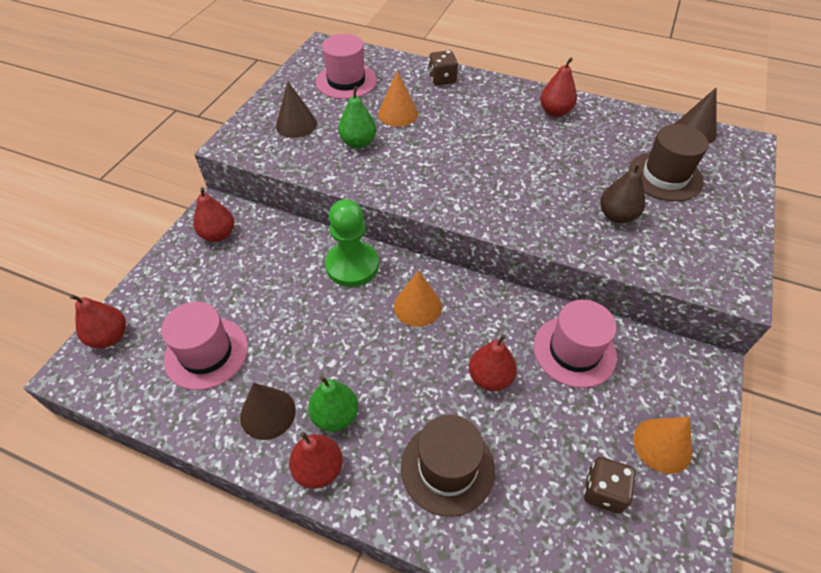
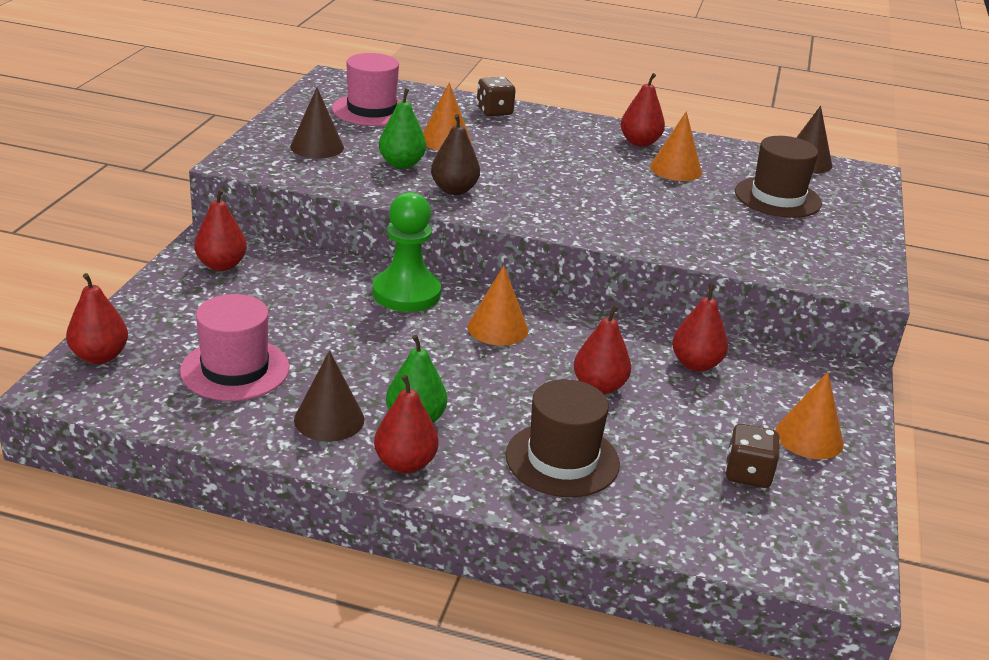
camera: 10 degrees left, 20 degrees down
pink hat [533,300,617,388] -> red pear [672,284,728,372]
brown pear [600,162,645,223] -> brown pear moved to [431,114,480,195]
none -> orange cone [650,111,702,181]

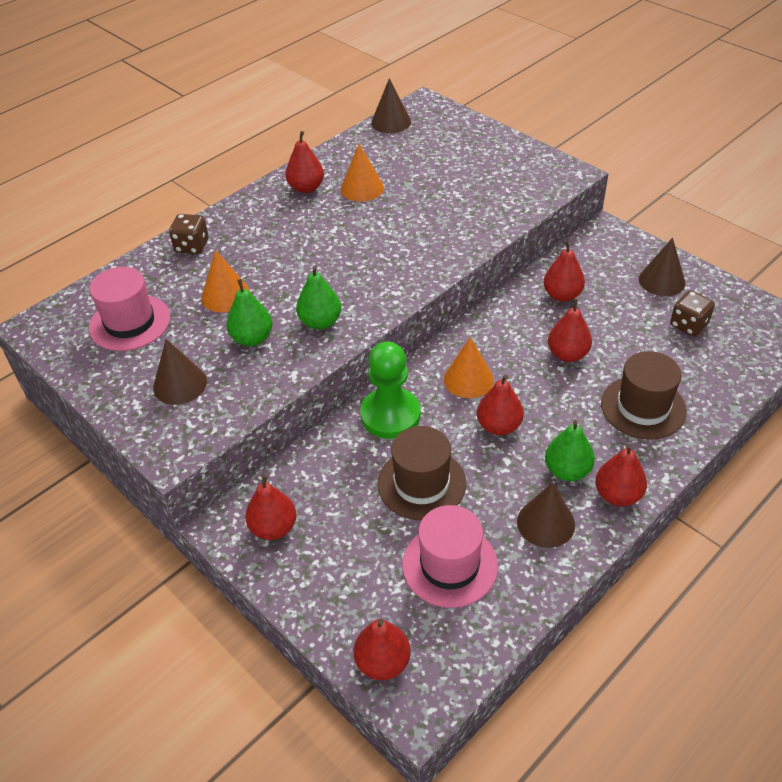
camera: 55 degrees left, 15 degrees up
brown pear [431,114,480,195] -> green pear [296,266,341,330]
brown hat [735,136,822,218] -> brown hat moved to [377,426,466,520]
orange cone [775,372,843,459] -> brown cone [639,238,686,296]
none -> red pear [477,375,524,435]

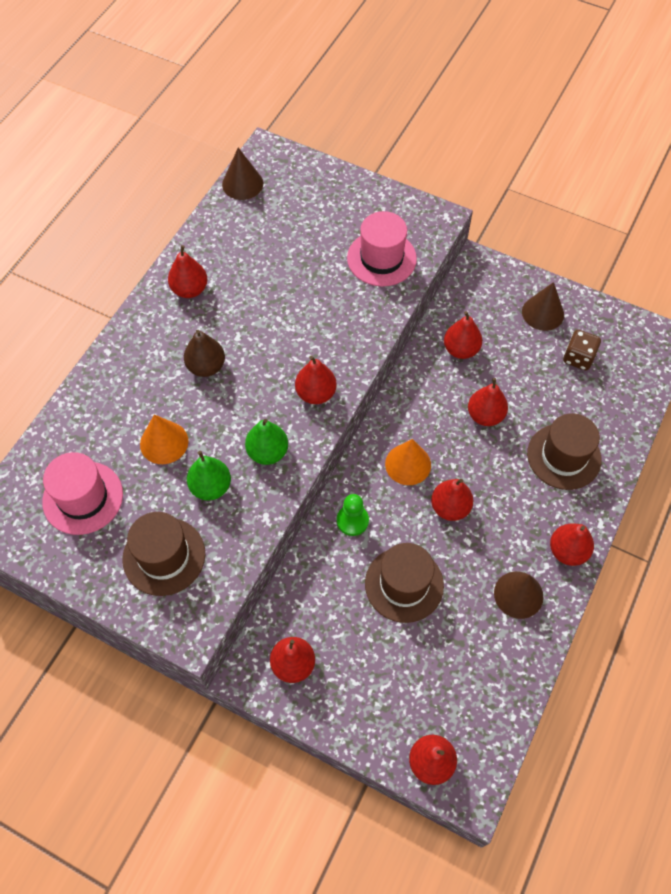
camera: 20 degrees left, 15 degrees up
brown cone [153,339,207,405] -> brown hat [122,512,205,596]
brown dice [169,214,209,254] -> none
orange cone [341,144,384,202] -> none
green pawn [360,342,421,439] -> green pawn [337,494,369,536], size x0.58
pink hat [402,505,498,608] -> pink hat moved to [347,211,417,287]
green pear [545,420,595,481] -> none
none -> brown pear [184,330,225,377]
none -> red pear [295,355,337,404]

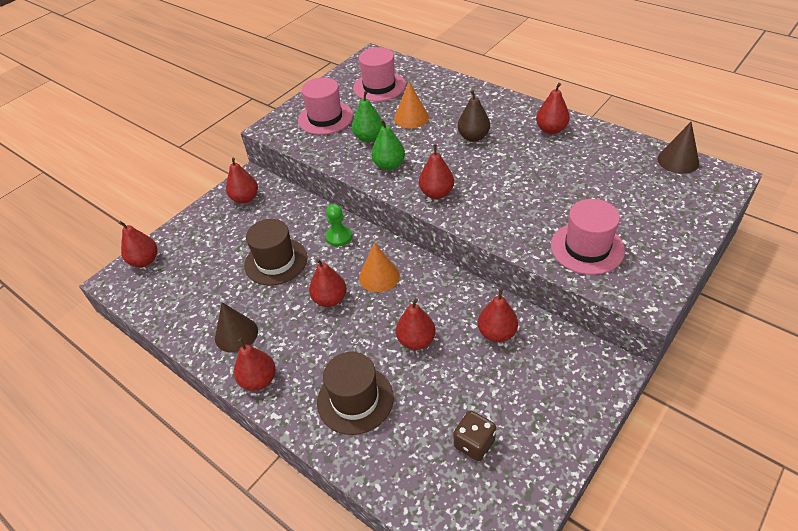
camera: 105 degrees right, 15 degrees down
brown hat [122,512,205,596] -> pink hat [298,77,353,135]
brown cone [522,282,564,331] -> none

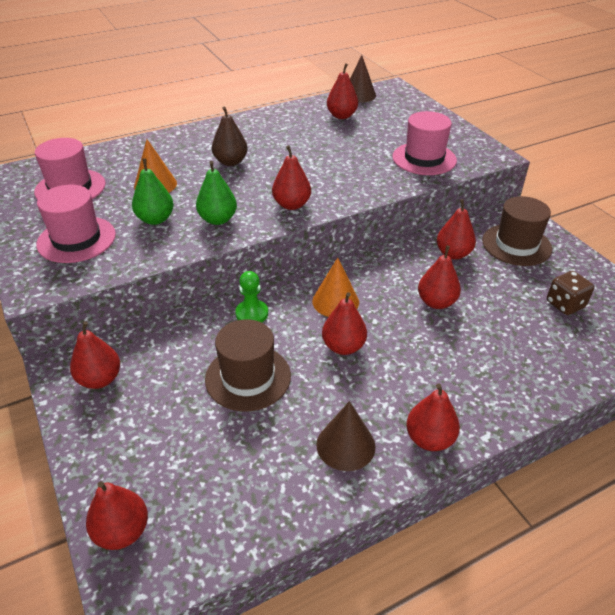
camera: 70 degrees left, 5 degrees down
brown hat [317,352,394,435] -> brown hat moved to [482,196,552,266]
red pear [536,83,570,134] -> red pear moved to [327,63,358,119]

